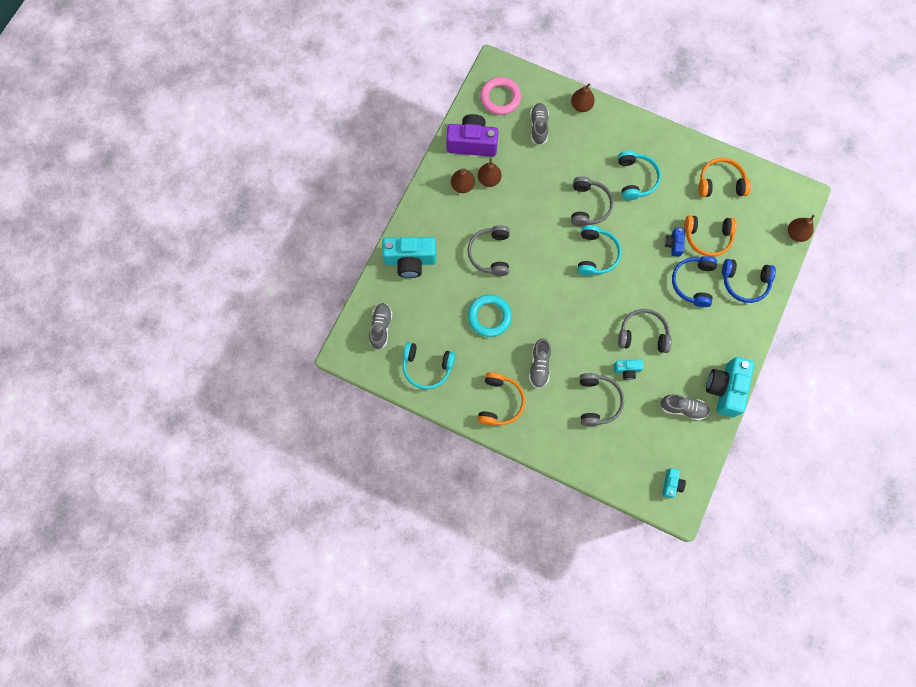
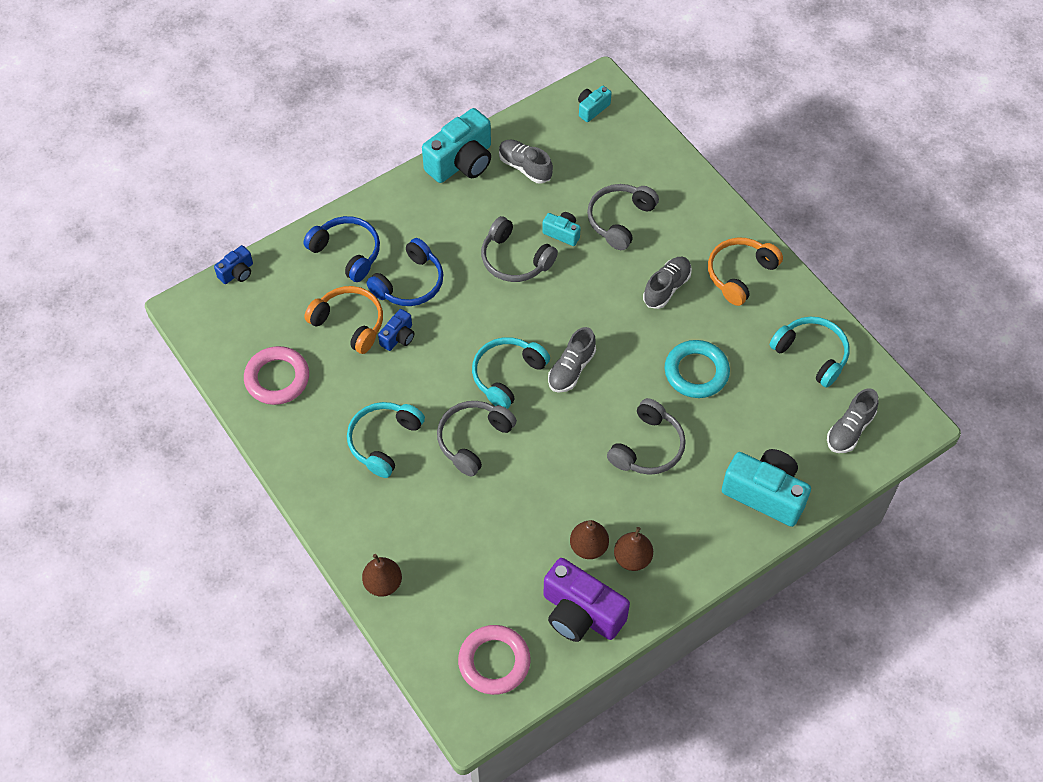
camera: 150 degrees left, 15 degrees down
grey shoe [530,103,549,145] -> grey shoe moved to [548,327,596,393]
orange headphones [698,158,751,197] -> pink ring [244,346,309,405]
brown pear [788,215,815,242] -> blue camera [214,245,253,284]

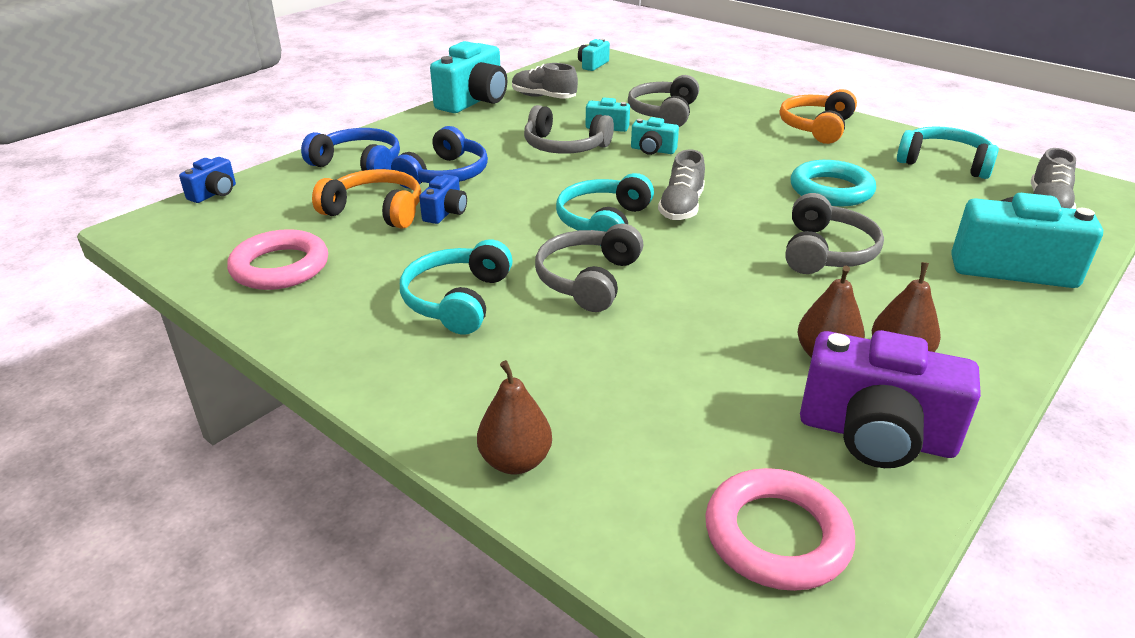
camera: 15 degrees left, 25 degrees down
grey shoe [643,257,692,309] -> none
none -> turquoise camera [631,117,679,155]

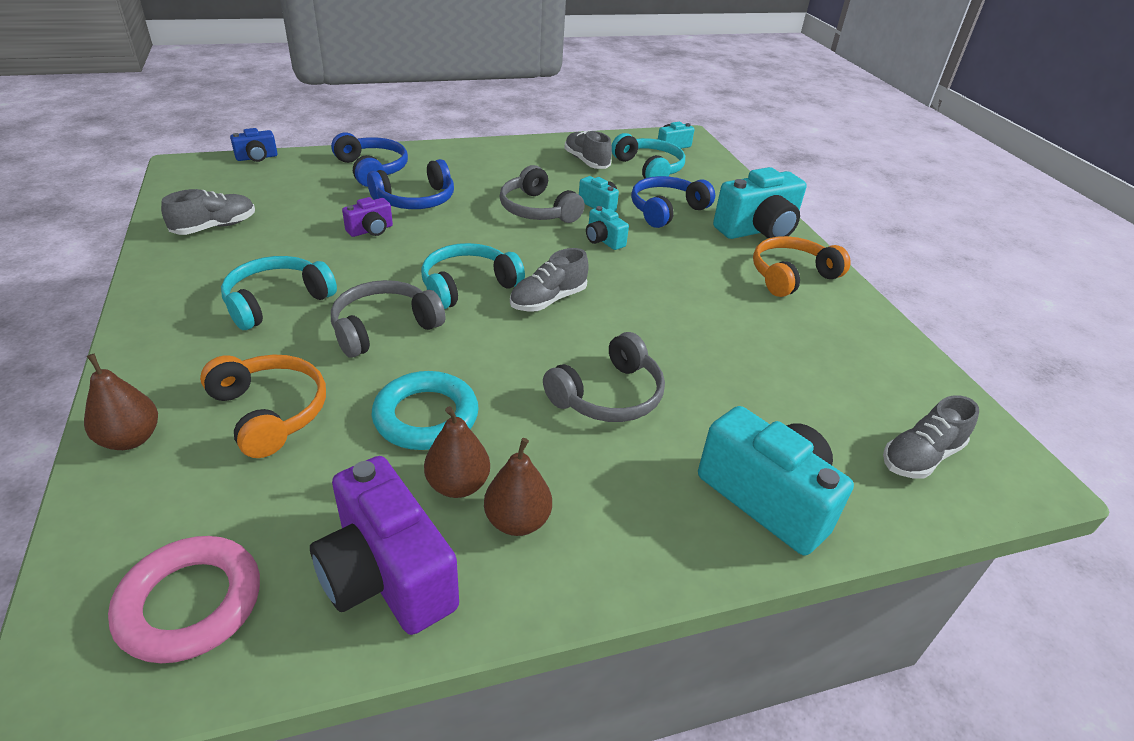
camera: 30 degrees right, 5 degrees up
pink ring [227,229,328,290] -> grey shoe [161,189,255,235]
orange headphones [312,169,421,229] -> orange headphones moved to [200,355,326,458]
blue camera [419,174,467,224] -> purple camera [342,197,393,237]
turquoise camera [430,41,507,113] -> turquoise camera moved to [713,167,807,239]
grey headphones [628,75,699,127] -> blue headphones [631,176,715,228]
turquoise ring [791,160,876,206] -> turquoise ring moved to [372,371,479,450]
turquoise headphones [897,126,999,179] -> turquoise headphones moved to [612,133,685,179]

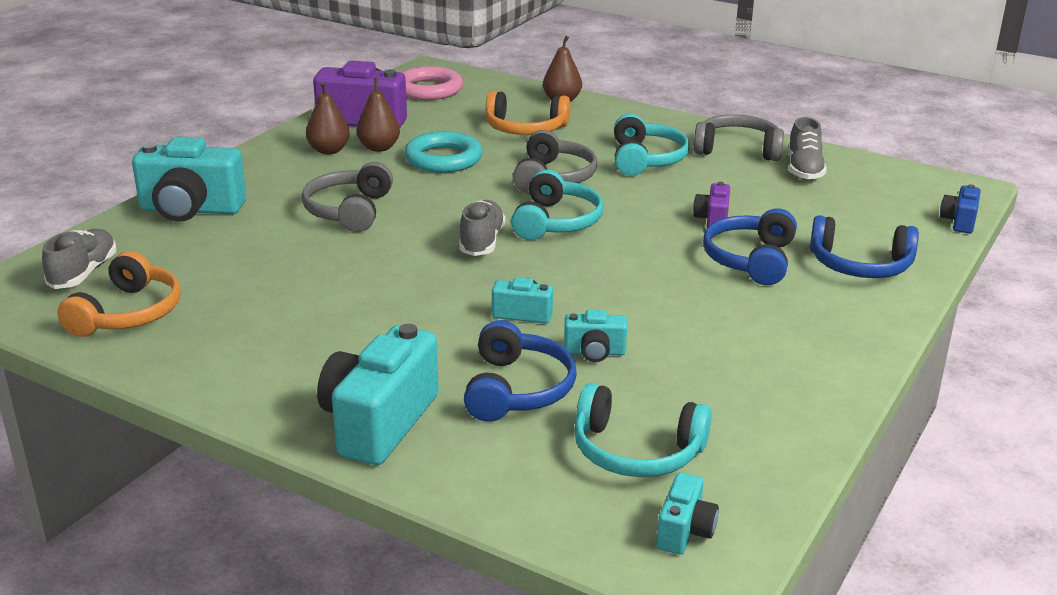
camera: 140 degrees right, 10 degrees down
grey headphones [500,165,585,223] -> grey headphones moved to [694,114,784,161]
grey shoe [564,130,612,169] -> none
orange headphones [753,236,851,297] -> orange headphones moved to [57,251,181,337]

